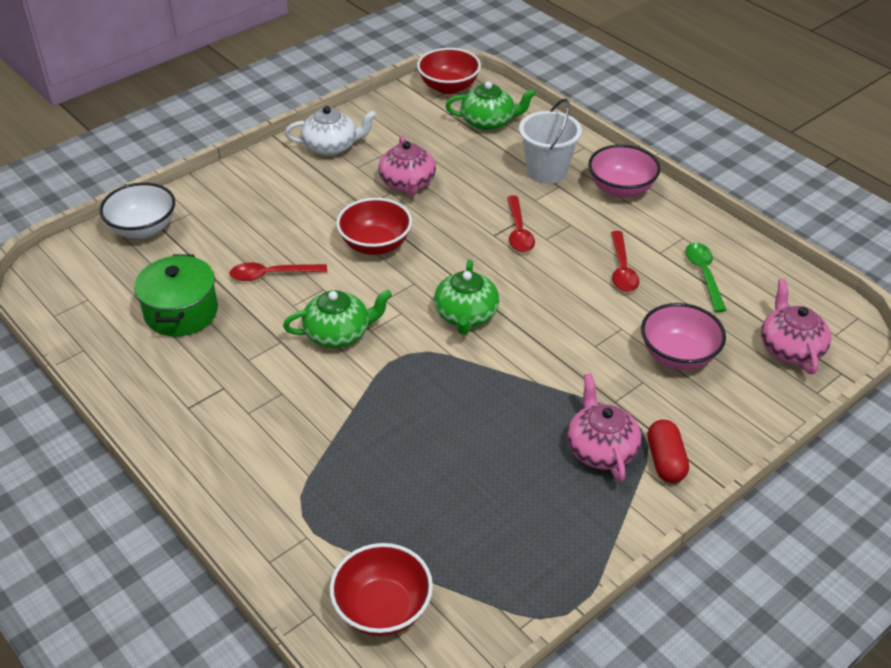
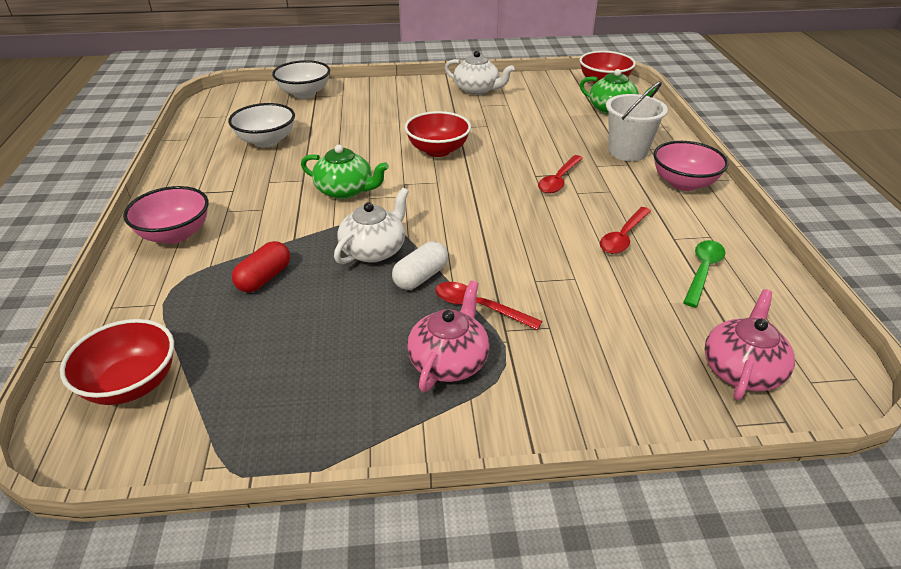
camera: 35 degrees right, 5 degrees down
green pot [134,254,218,336] -> white bowl [228,103,295,147]
red spoon [229,262,327,281] -> red spoon moved to [435,282,543,330]
pink teapot [378,135,436,196] -> none
green teapot [434,259,500,335] -> none
pink bowl [641,303,726,370] -> pink bowl moved to [123,186,209,244]
red capsule [647,419,689,483] -> red capsule moved to [232,241,290,292]
none -> white teapot [334,188,409,264]
none -> white capsule [392,241,448,290]

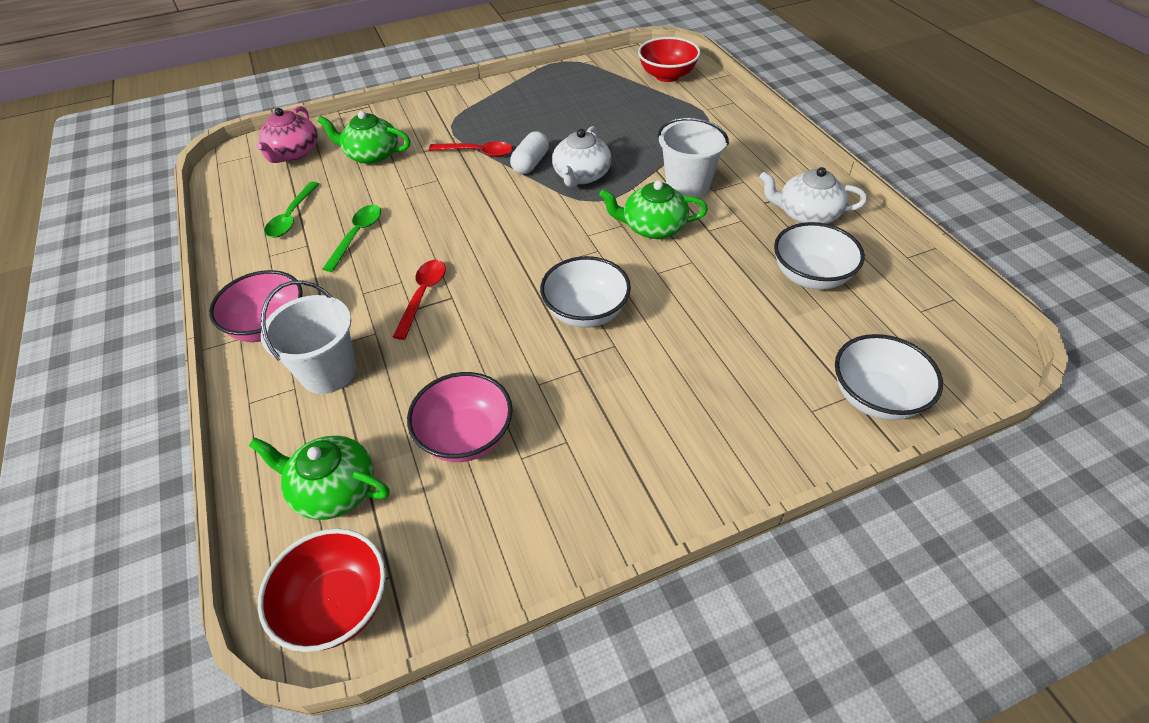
camera: 165 degrees right, 10 degrees up
pink bowl [123,186,209,244] -> pink bowl moved to [407,372,513,462]
red capsule [232,241,290,292] -> none
red bowl [405,111,471,157] -> white bowl [540,256,631,328]
pink teapot [407,281,490,392] -> none
white teapot [445,51,515,95] -> white teapot moved to [760,167,867,224]
red spoon [600,207,651,254] -> green spoon [322,205,381,272]
none -> green teapot [317,111,411,164]
none -> white bucket [658,117,729,198]

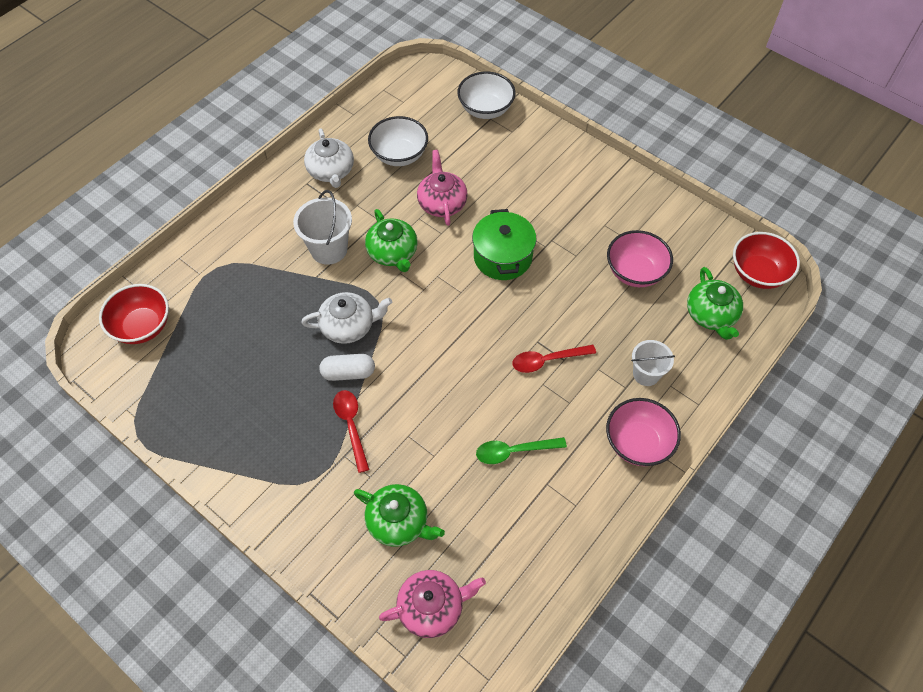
camera: 120 degrees left, 10 degrees up
white bucket [261,280,356,394] -> white bucket [631,340,675,386], size x0.66
green spoon [264,182,319,238] -> none
green teapot [317,111,411,164] -> green teapot turned 45 degrees counterclockwise [354,484,445,547]
white bowl [540,256,631,328] -> green pot [472,209,536,280]
none -> pink teapot [417,150,468,226]

